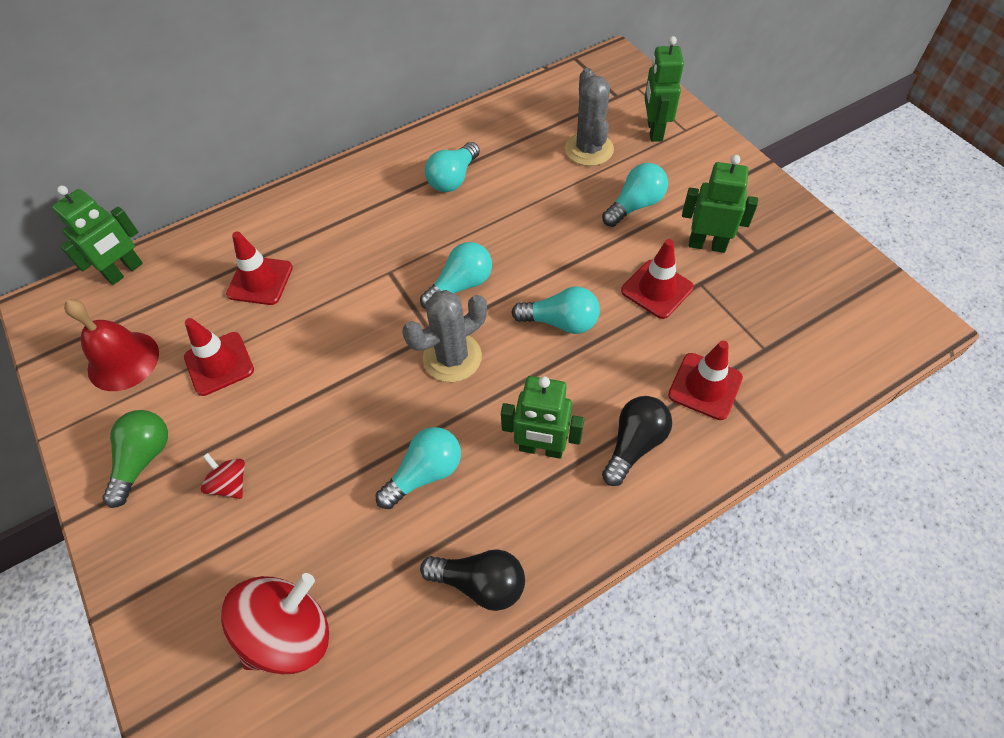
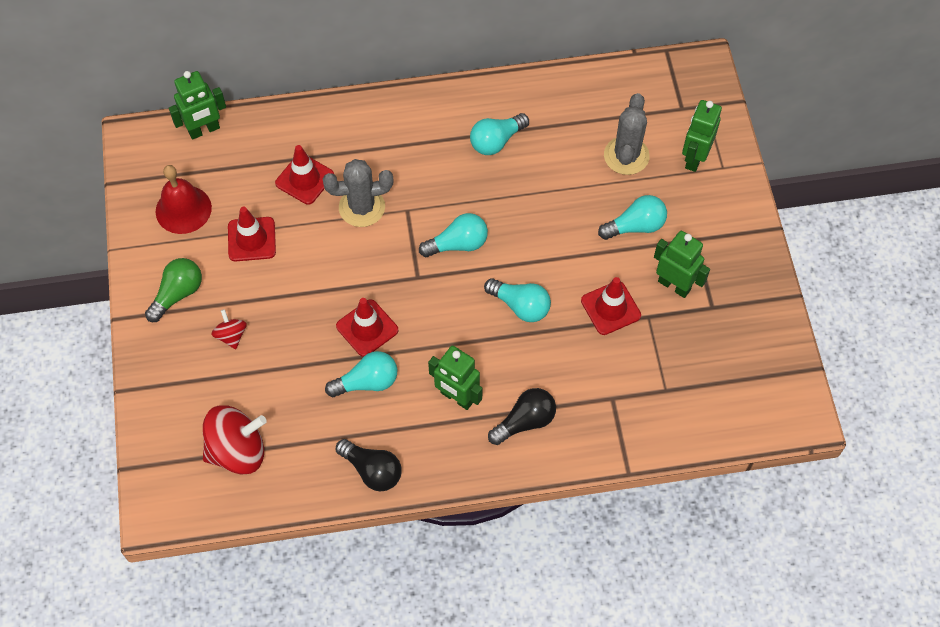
camera: 20 degrees right, 5 degrees up
grey cactus [402,290,487,382] -> grey cactus moved to [323,159,393,227]
red traffic cone [668,341,743,420] -> red traffic cone moved to [336,298,398,357]

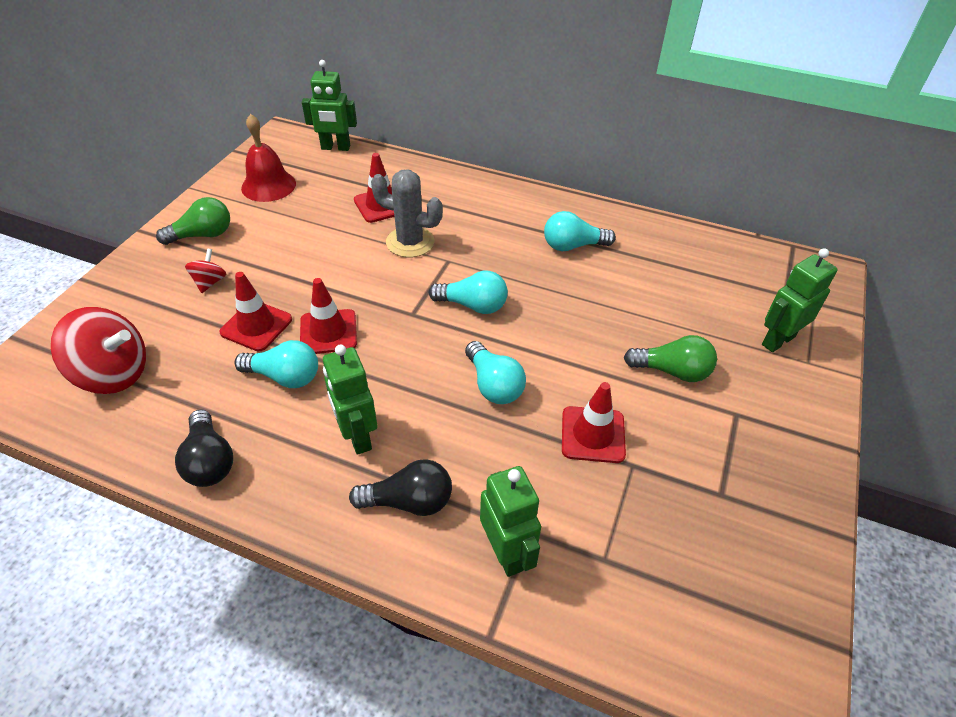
camera: 30 degrees right, 15 degrees down
red traffic cone [228,207,276,261] -> red traffic cone moved to [219,272,292,351]
turquoise light bulb [598,195,667,240] -> green light bulb [624,335,717,382]
grey cactus [604,93,650,175] -> none
green robot [654,231,710,298] -> green robot moved to [480,466,541,577]

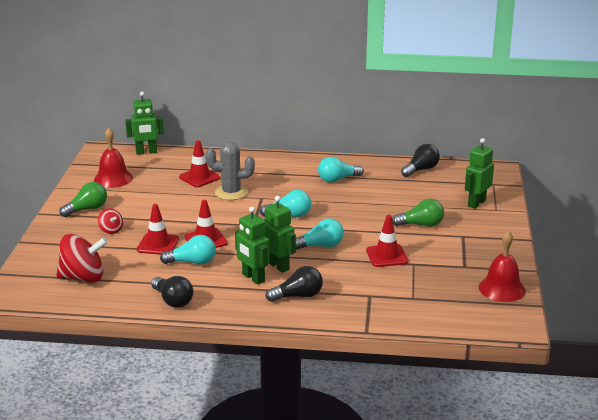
camera: 15 degrees left, 20 degrees down
red spinning top [185,248,226,293] -> red spinning top turned 150 degrees clockwise [98,209,123,234]
turquoise light bulb [465,341,526,404] -> turquoise light bulb turned 60 degrees counterclockwise [296,218,344,250]
green robot [480,466,541,577] -> green robot moved to [264,196,296,273]
none -> black light bulb [401,144,440,177]
none -> red bell [479,230,526,302]

